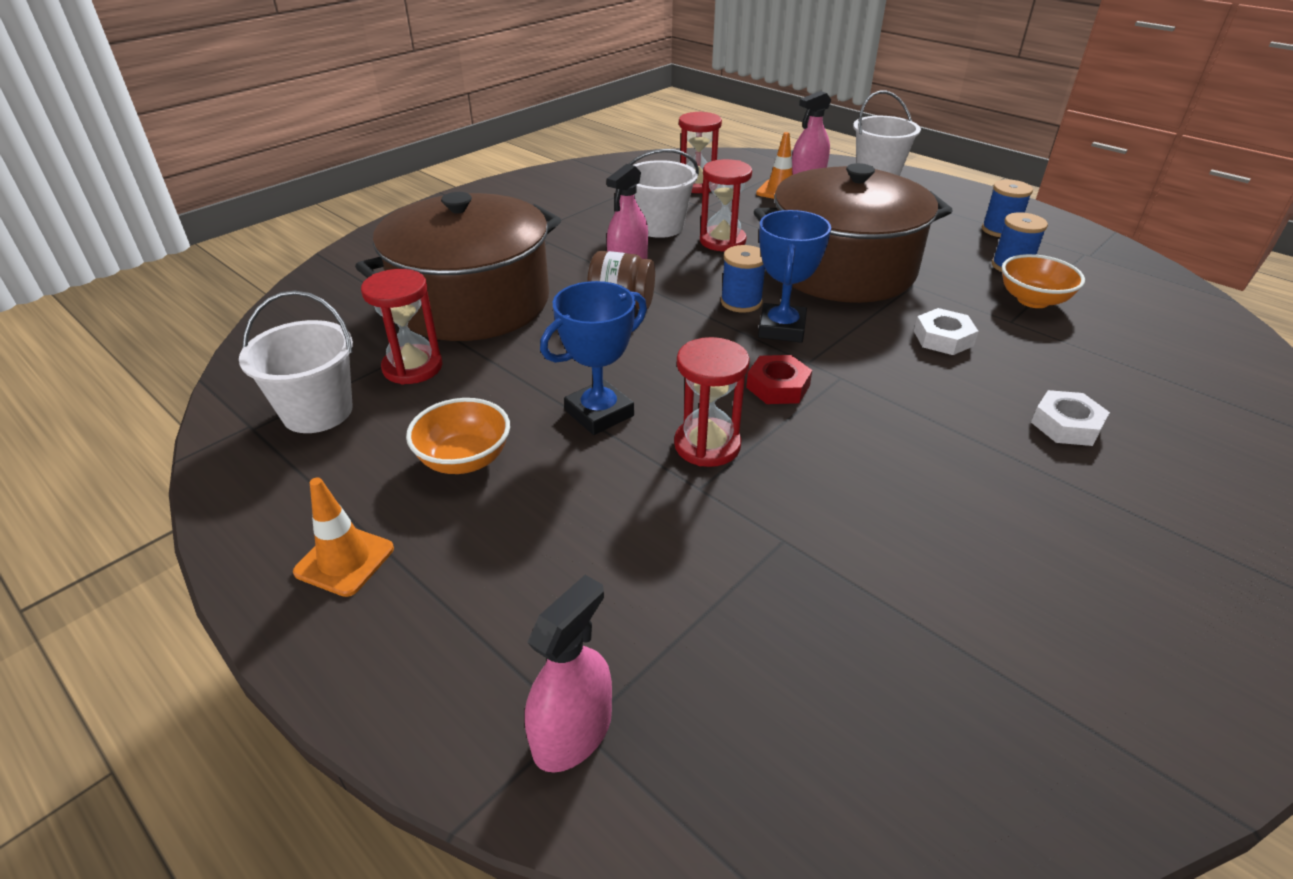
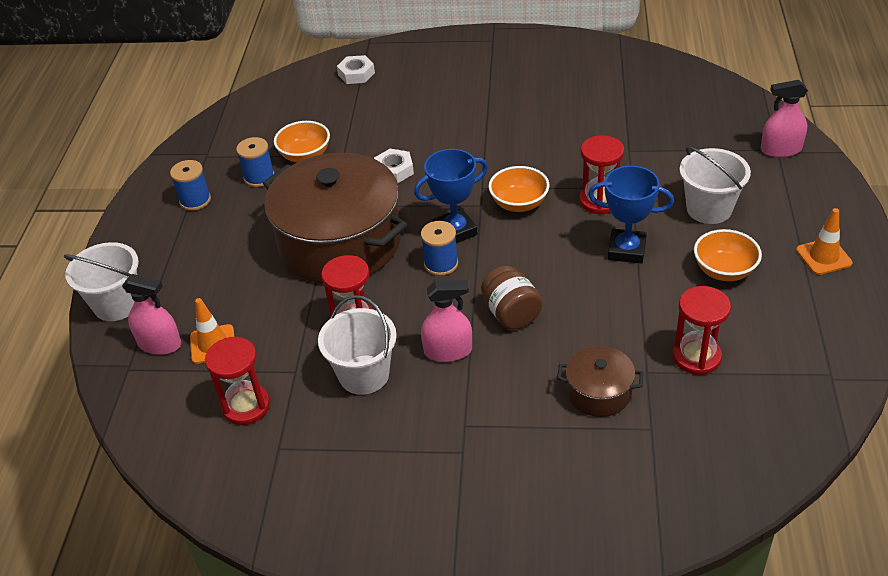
camera: 125 degrees left, 5 degrees up
white bucket [239,291,353,433] -> white bucket moved to [679,147,751,224]
brown pot [355,192,561,341] -> brown pot [557,346,644,417], size x0.45
red nut [746,355,812,404] -> orange bowl [489,166,550,212]
white nut [1031,390,1110,446] -> white nut moved to [337,55,375,84]

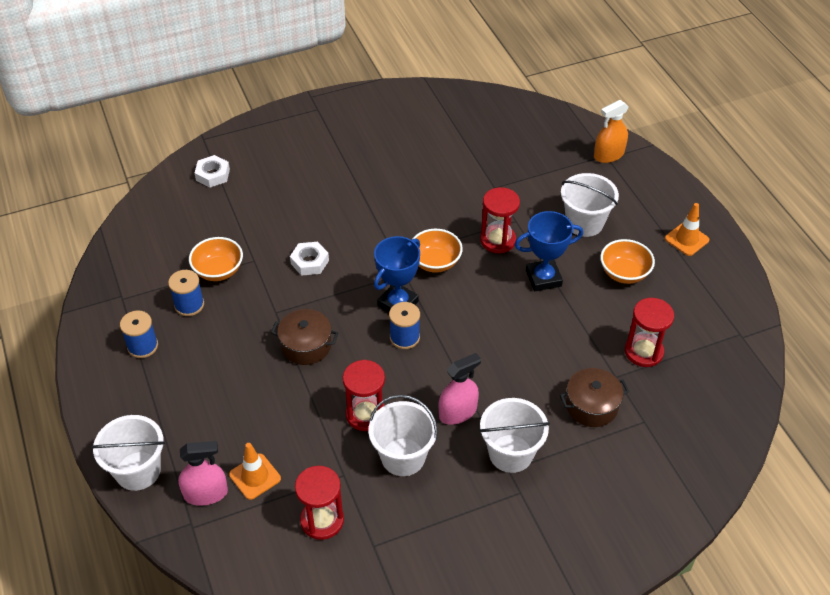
camera: 30 degrees left, 5 degrees up
brown pot [263,153,407,283] -> brown pot [271,309,338,365], size x0.45
brown jar [481,266,543,330] -> none
pink spray bottle [761,80,808,158] -> orange spray bottle [594,100,628,163]
none -> white bucket [479,398,550,473]

